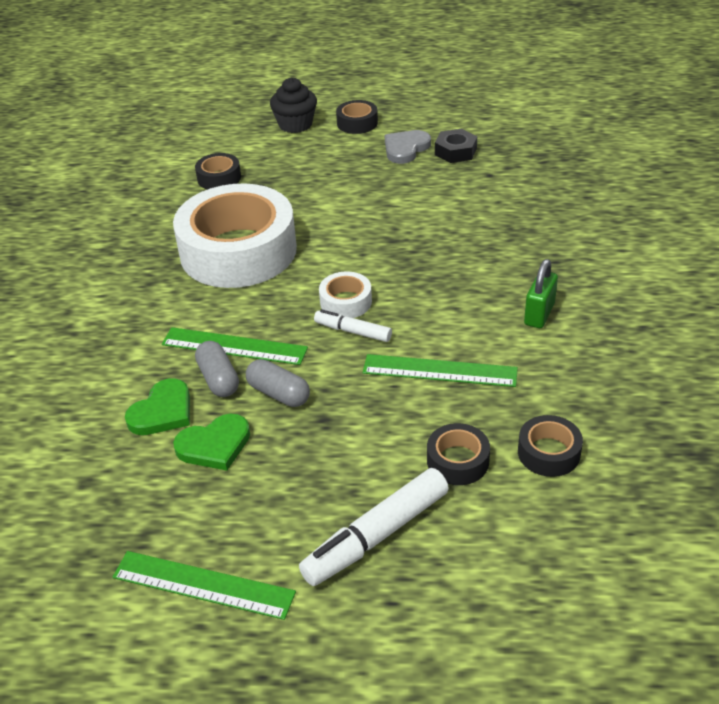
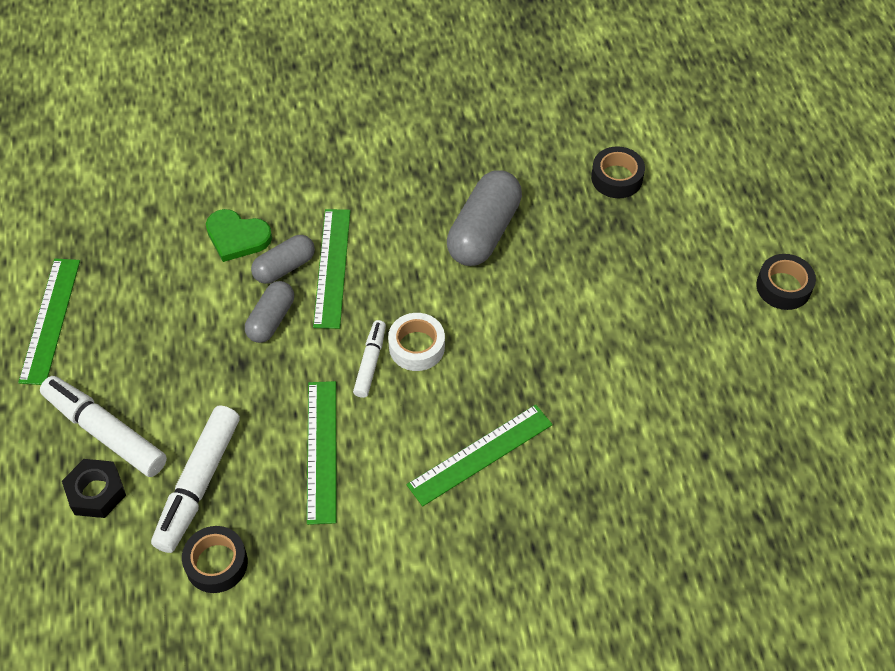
camera: 75 degrees right, 15 degrees up
white tape [173,183,297,288] -> grey capsule [447,170,522,266]
green heart [173,414,250,471] -> none
black cupcake [270,78,317,133] -> none
grey heart [385,130,431,164] -> none
black tape [427,423,490,485] -> white marker [151,406,240,553]
black nut [435,129,477,163] -> black nut moved to [62,459,126,518]
green padlock [524,259,558,328] -> none
none -> green ruler [406,404,553,506]

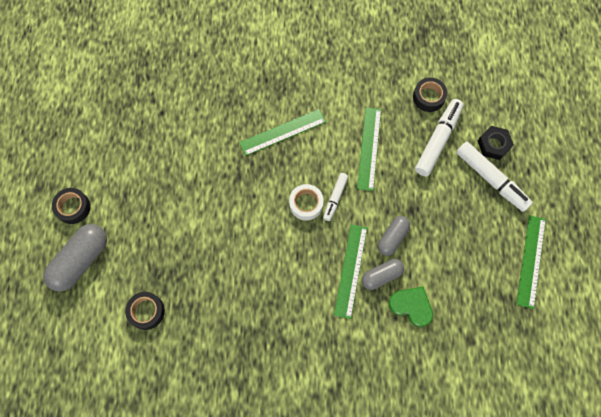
camera: 170 degrees left, 15 degrees up
grey capsule [447,170,522,266] -> grey capsule moved to [43,224,107,292]

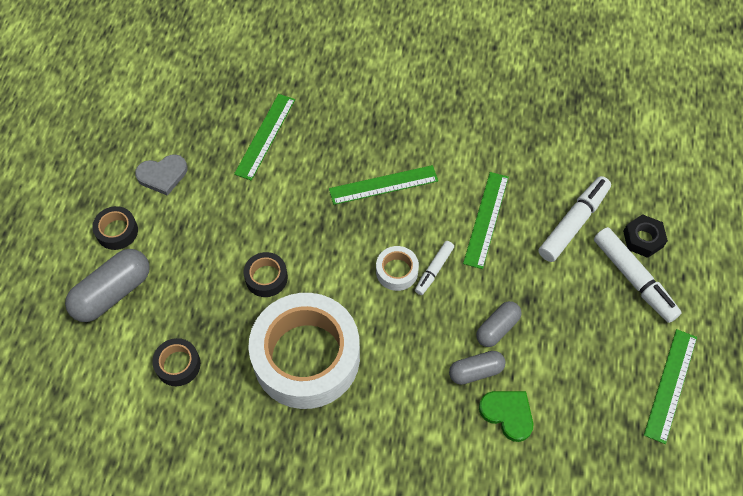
camera: 10 degrees right, 10 degrees down
green ruler [334,224,367,319] -> green ruler moved to [234,94,295,181]
black tape [413,78,448,112] -> black tape moved to [243,252,288,297]
none -> grey heart [135,154,187,196]
none -> white tape [248,293,360,409]

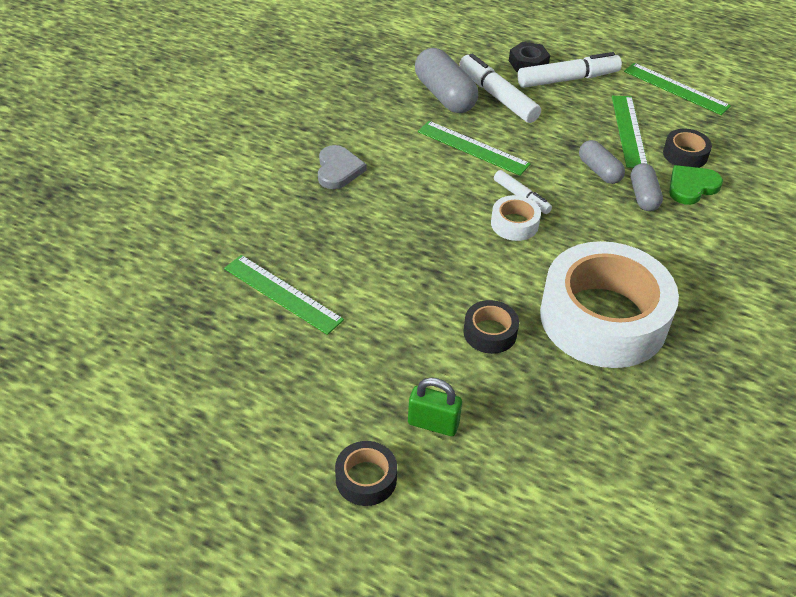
camera: 75 degrees left, 15 degrees down
grey capsule [65,249,150,322] -> grey capsule moved to [415,48,478,113]
grey heart [135,154,187,196] -> grey heart moved to [318,145,366,189]
black tape [152,338,201,386] -> black tape moved to [663,129,712,168]
green ruler [329,165,438,205] -> green ruler moved to [612,96,648,168]
none -> green padlock [408,377,462,436]

